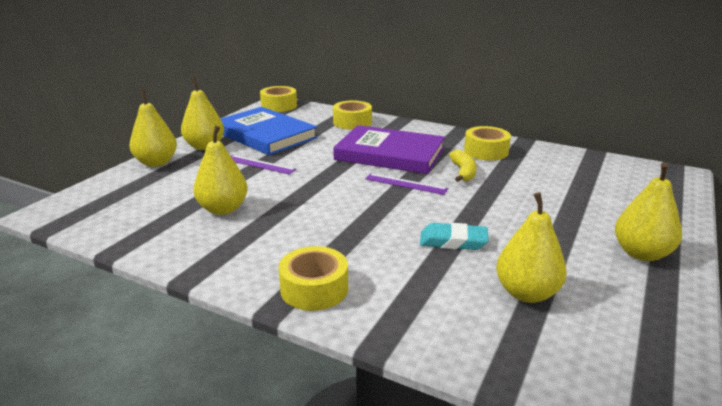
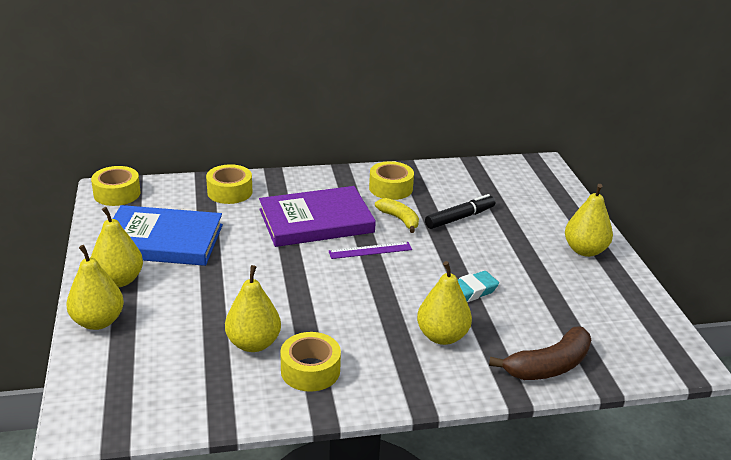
camera: 40 degrees left, 5 degrees up
purple ruler [231,155,296,174] -> none
yellow tape [278,246,348,311] -> yellow tape moved to [281,332,341,392]
yellow pear [496,192,567,303] -> yellow pear moved to [417,261,472,345]
none -> black marker [425,194,495,229]
none -> brown banana [489,327,591,380]

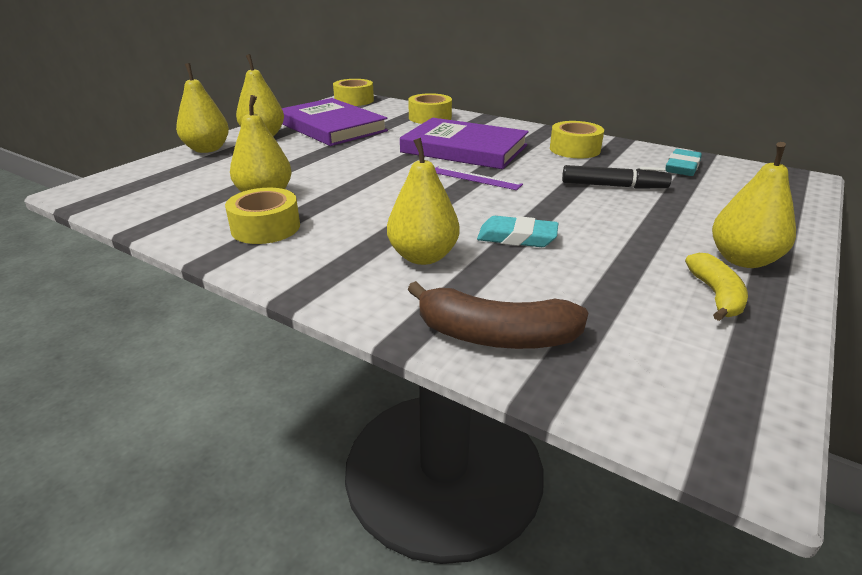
camera: 45 degrees right, 0 degrees up
blue book [113,205,223,266] -> purple book [282,98,388,146]
yellow banana [375,198,419,233] -> yellow banana moved to [685,253,748,321]
none -> turquoise eraser [665,149,702,176]

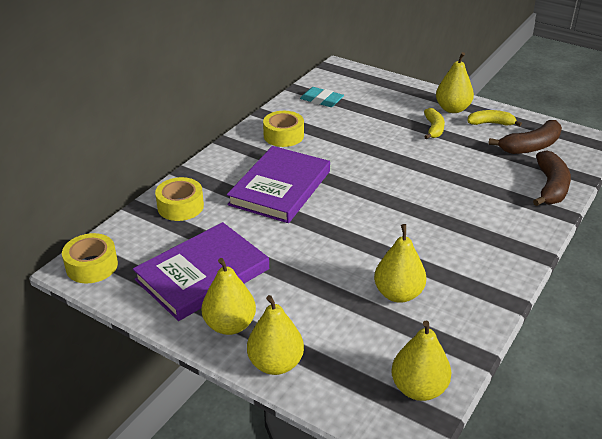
camera: 90 degrees left, 5 degrees up
yellow tape [225,188,300,244] -> none
yellow pear [387,138,460,265] -> yellow pear moved to [391,320,451,401]
purple ruler [435,166,523,190] -> none
turquoise eraser [477,216,558,247] -> none
black marker [562,165,672,189] -> none
none -> yellow banana [424,108,445,139]
none -> brown banana [488,120,562,154]

